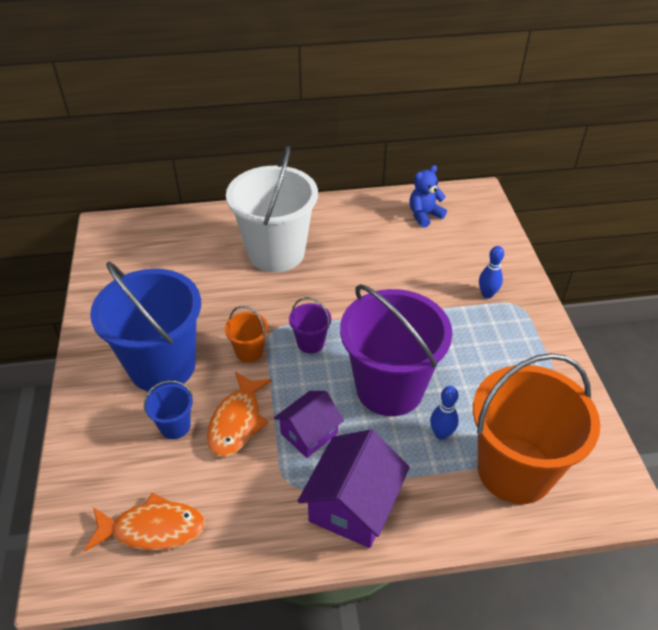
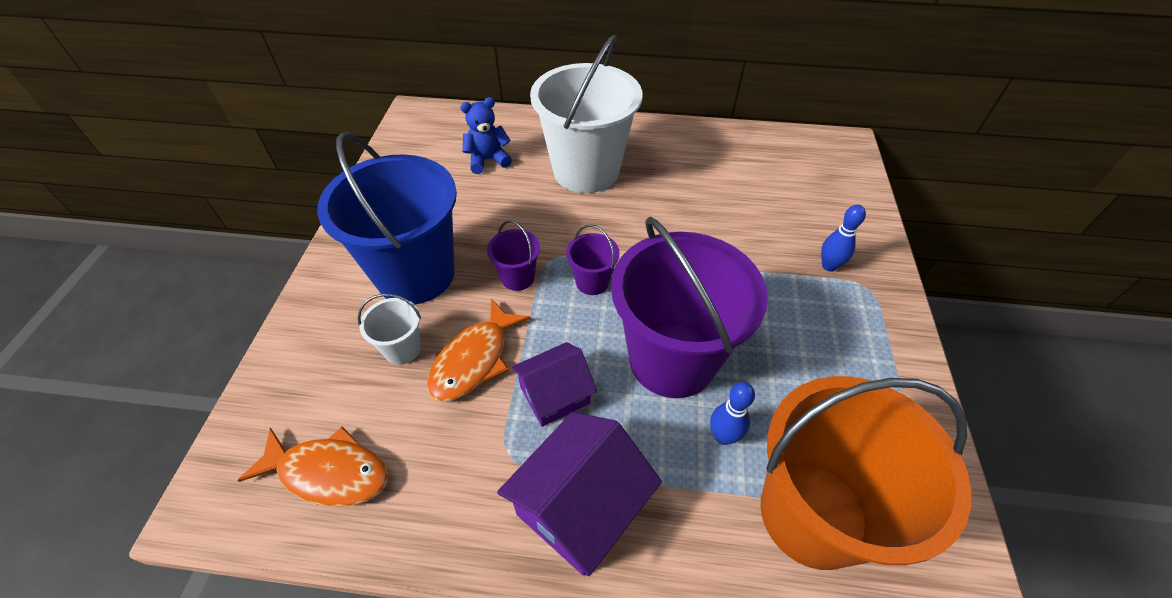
camera: 15 degrees right, 5 degrees up
blue bucket [144,380,193,439] -> white bucket [358,294,421,365]
orange bucket [225,306,268,362] -> purple bucket [487,220,540,291]
blue teddy bear [409,165,447,228] -> blue teddy bear moved to [460,97,512,174]

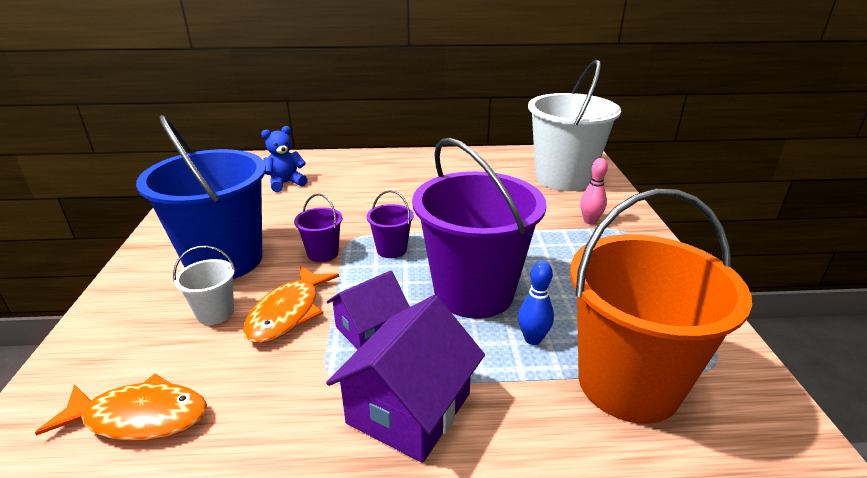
camera: 10 degrees left, 20 degrees down
white bucket [530,35,642,193] -> white bucket moved to [528,59,621,191]
blue bowling pin [821,205,866,272] -> pink bowling pin [580,158,608,224]

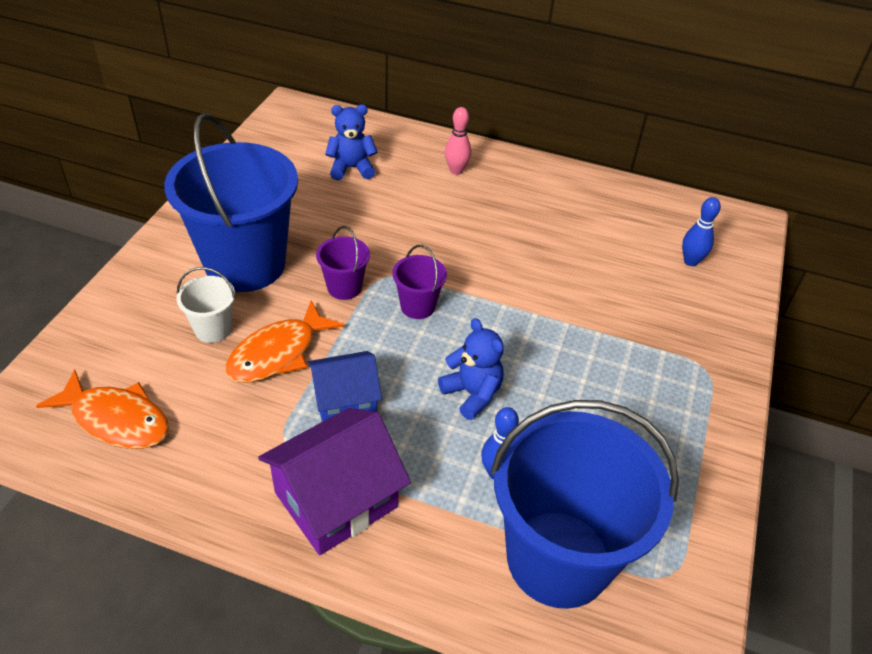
camera: 20 degrees right, 15 degrees up
purple house [327,270,410,350] -> blue house [307,351,382,422]
purple bucket [412,138,547,318] -> blue teddy bear [438,318,504,420]
white bucket [528,59,621,191] -> blue bowling pin [682,197,721,266]
orange bucket [570,189,752,424] -> blue bucket [491,400,679,609]
pink bowling pin [580,158,608,224] -> pink bowling pin moved to [445,107,471,175]

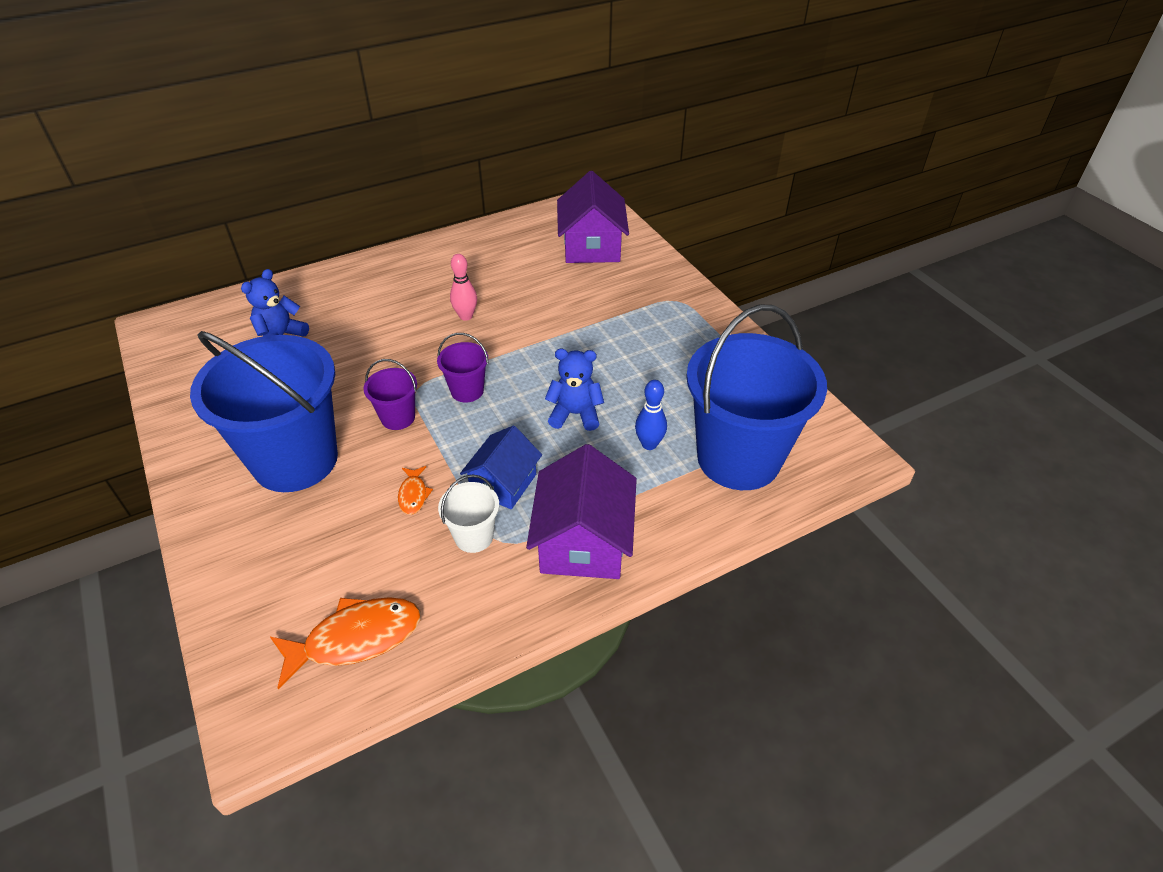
camera: 45 degrees left, 0 degrees up
white bucket [177,267,236,343] -> white bucket moved to [438,475,499,553]
orange fish [225,301,344,383] -> orange fish [398,466,433,515], size x0.50
pink bowling pin [445,107,471,175] -> pink bowling pin moved to [450,254,477,321]
blue bowling pin [682,197,721,266] -> purple house [557,171,629,263]

